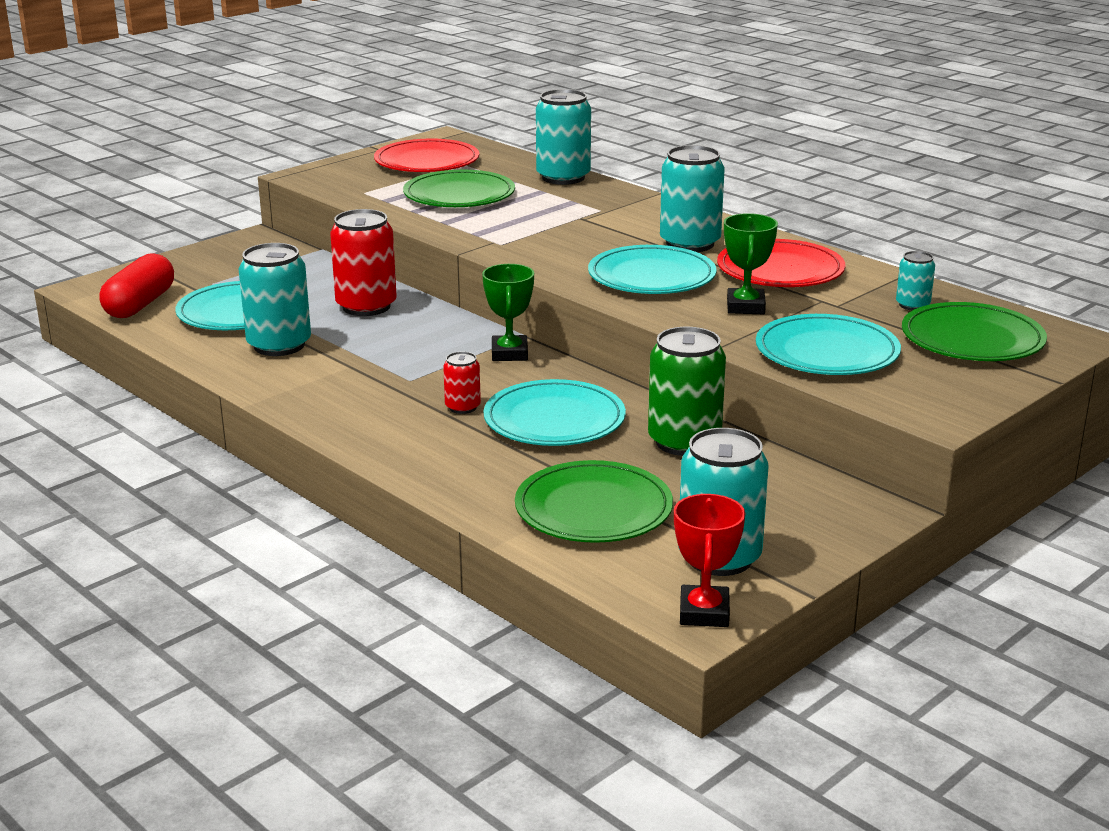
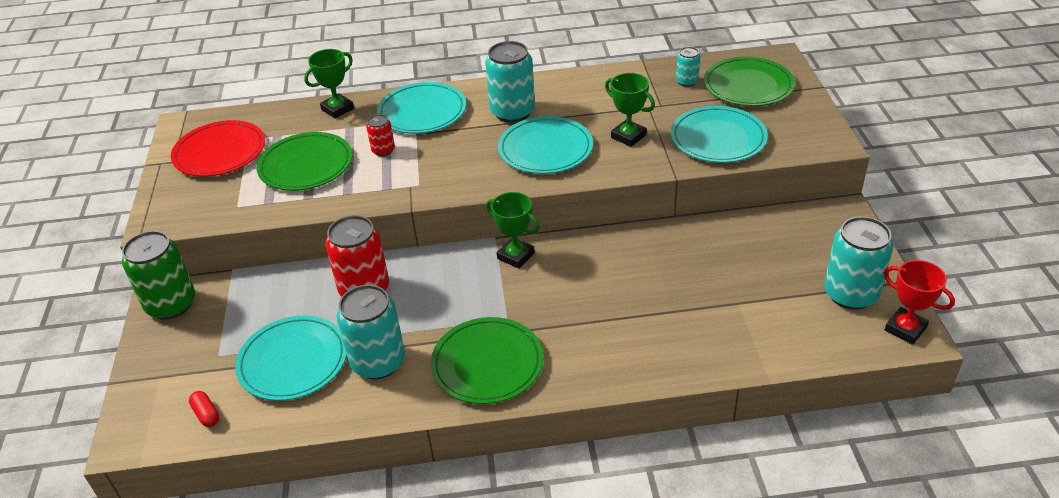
camera: 50 degrees left, 15 degrees up
red capsule [99,253,174,318] -> red capsule [189,391,219,427], size x0.47
red can [443,352,481,414] -> red can moved to [366,114,395,156]
turquoise plate [484,379,626,446] -> turquoise plate moved to [377,82,466,134]
green plate [515,460,673,543] -> green plate moved to [431,317,544,404]
turquoise can [536,89,591,185] -> green trophy [304,49,354,119]
green can [648,327,726,456] -> green can moved to [122,231,195,320]
red plate [717,239,845,287] -> none

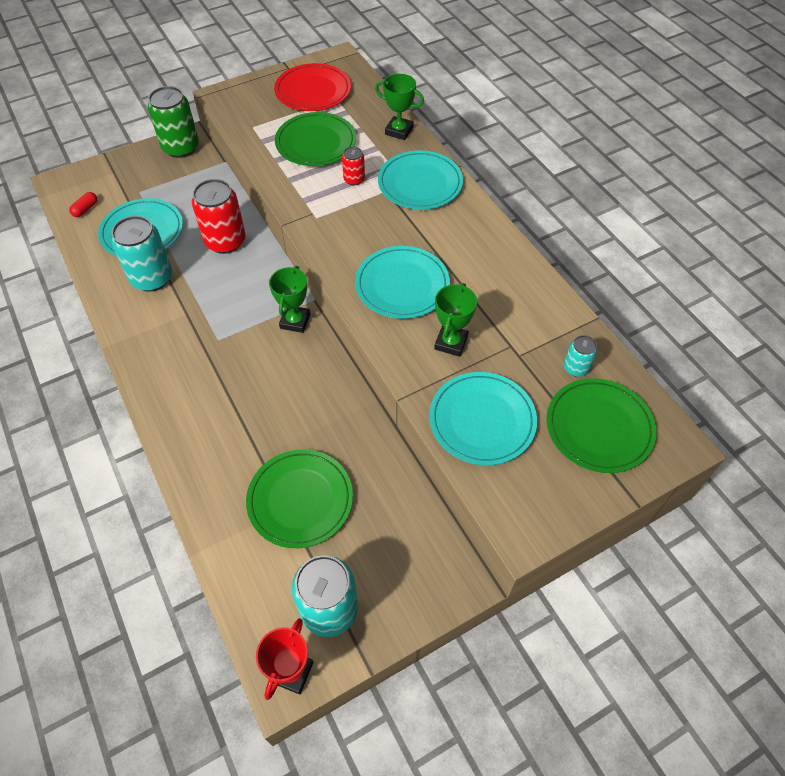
camera: 65 degrees right, 15 degrees up
green plate [431,317,544,404] -> green plate moved to [246,449,353,548]
turquoise can [485,41,535,123] -> none

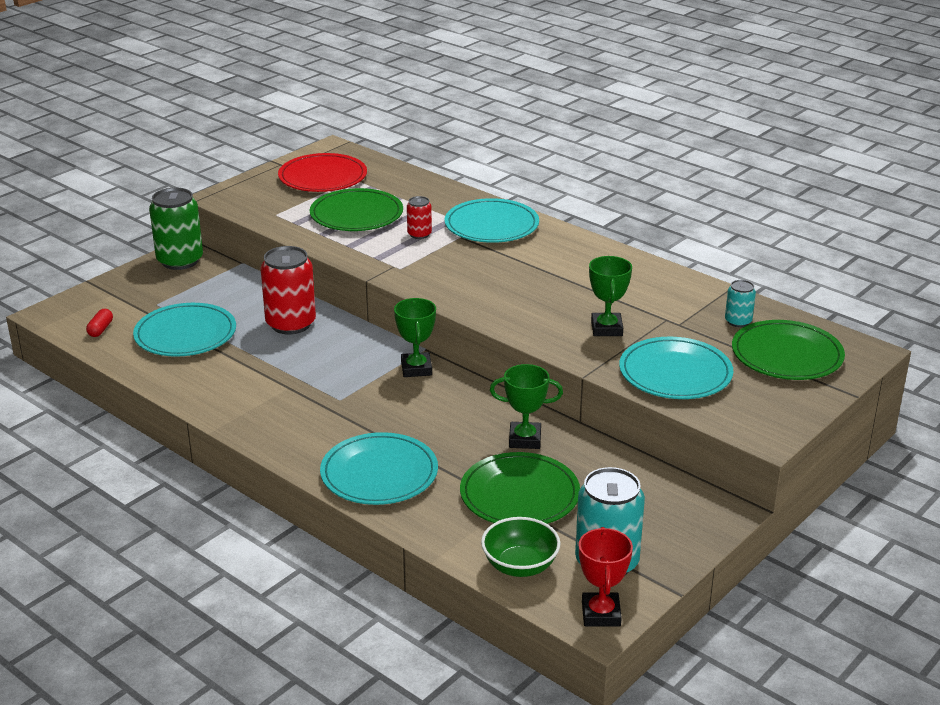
camera: 20 degrees left, 25 degrees down
turquoise can [111,216,172,292] -> none
turquoise plate [355,246,450,319] -> turquoise plate moved to [320,432,438,505]
green trophy [375,74,424,140] -> green trophy moved to [490,364,563,449]
none -> green bowl [481,517,560,577]

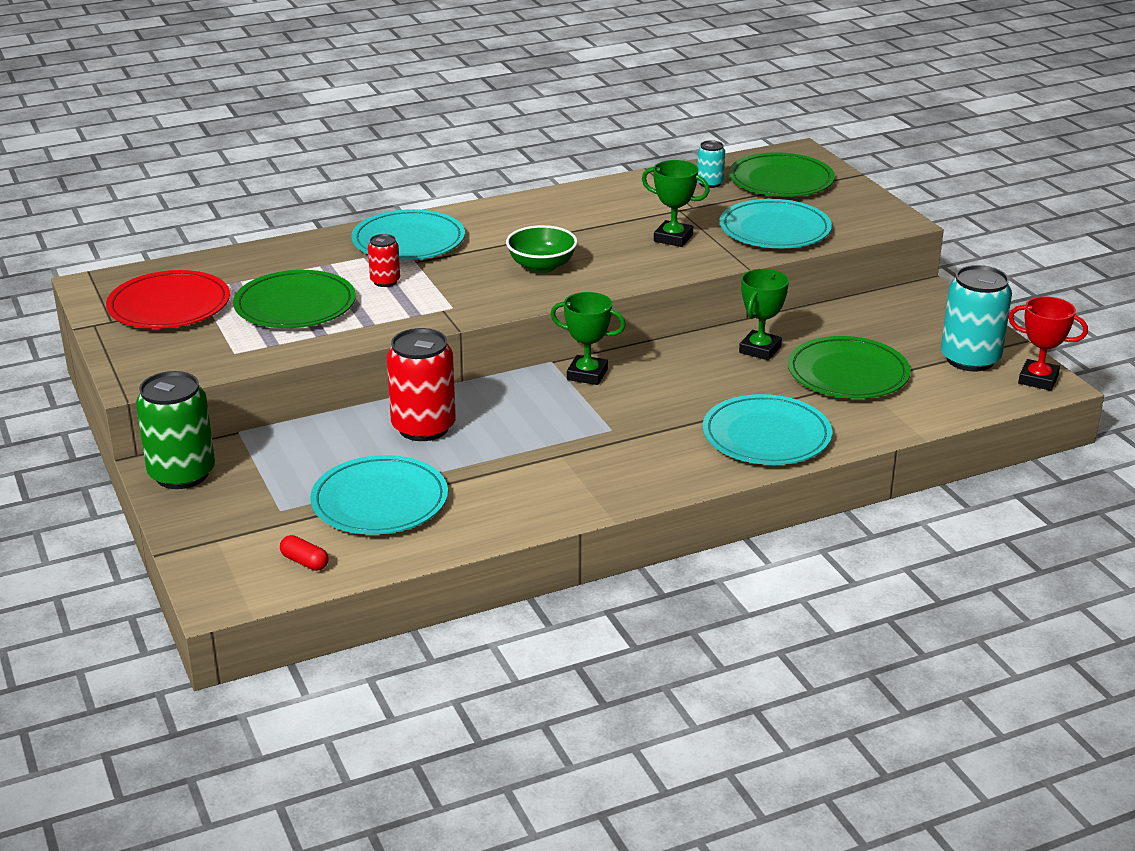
camera: 65 degrees left, 0 degrees up
green bowl [481,517,560,577] -> green bowl moved to [506,225,578,273]

